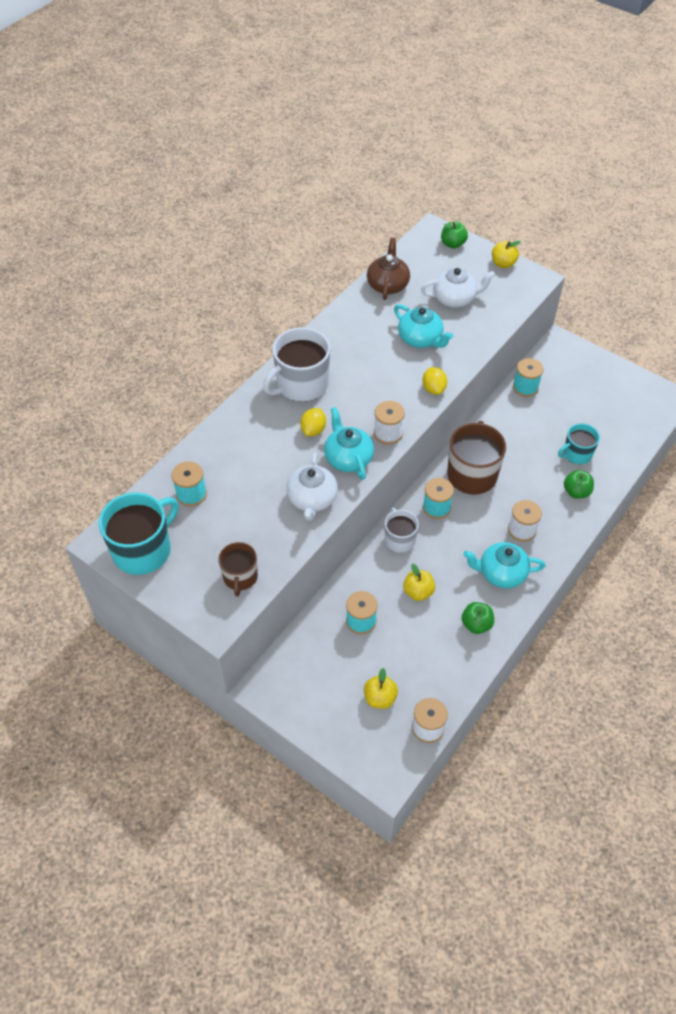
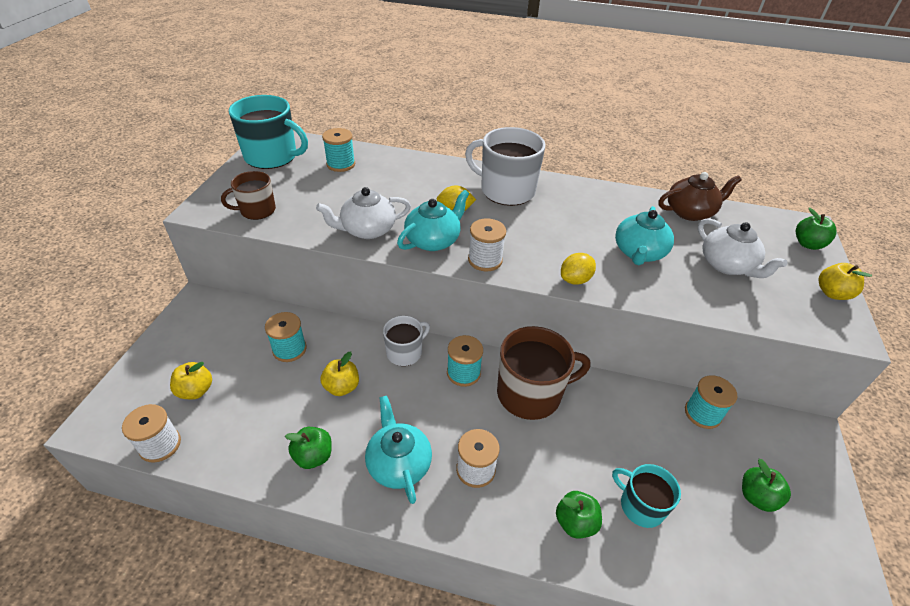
camera: 65 degrees right, 10 degrees down
none -> green apple [742,459,791,512]

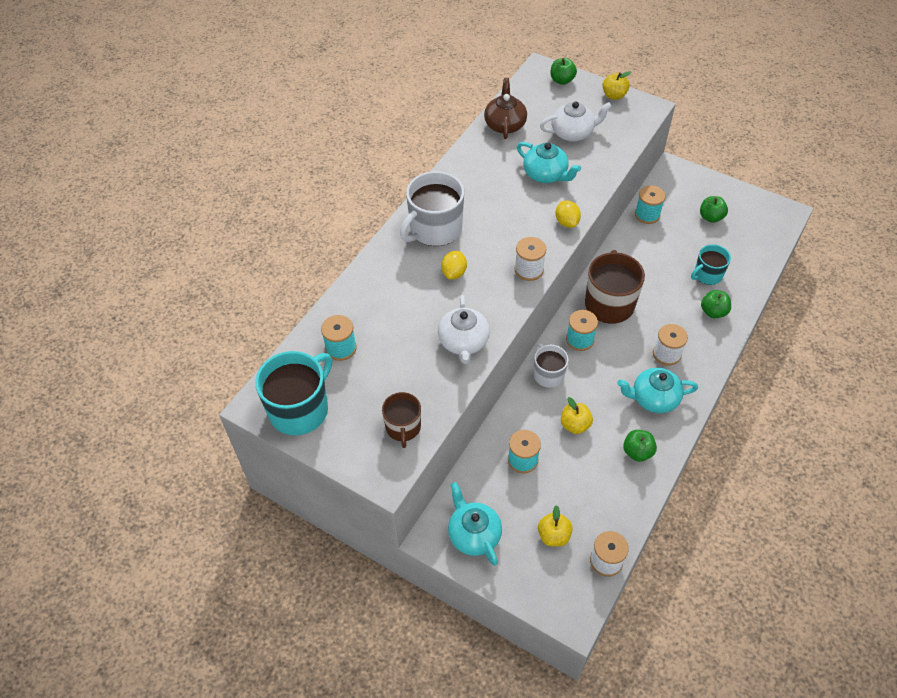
camera: 70 degrees left, 10 degrees up
turquoise teapot [397,190,469,251] -> turquoise teapot moved to [448,482,502,565]

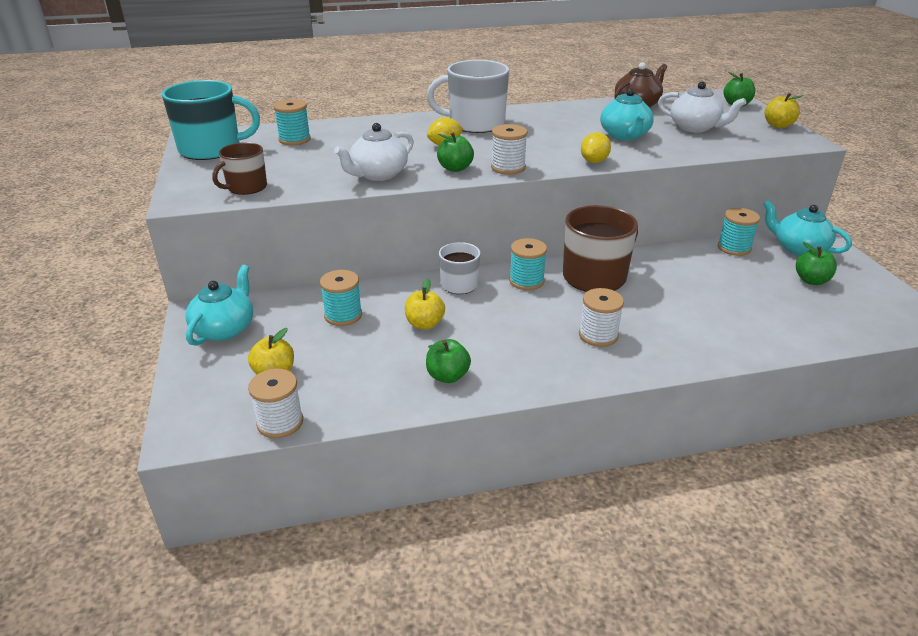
camera: 45 degrees right, 20 degrees down
turquoise teapot [617,368,698,413] -> turquoise teapot moved to [763,200,852,256]
turquoise mug [691,244,731,285] -> none
green apple [701,290,731,318] -> green apple moved to [437,132,474,172]

